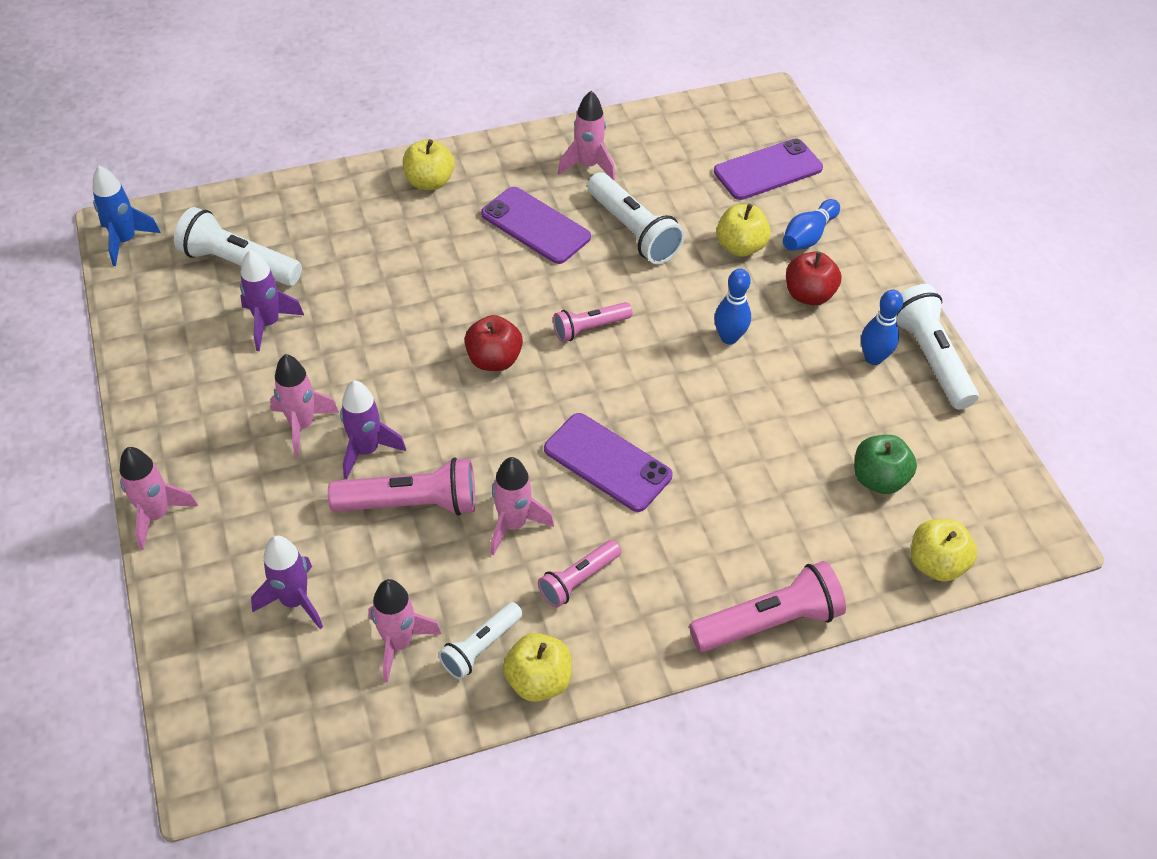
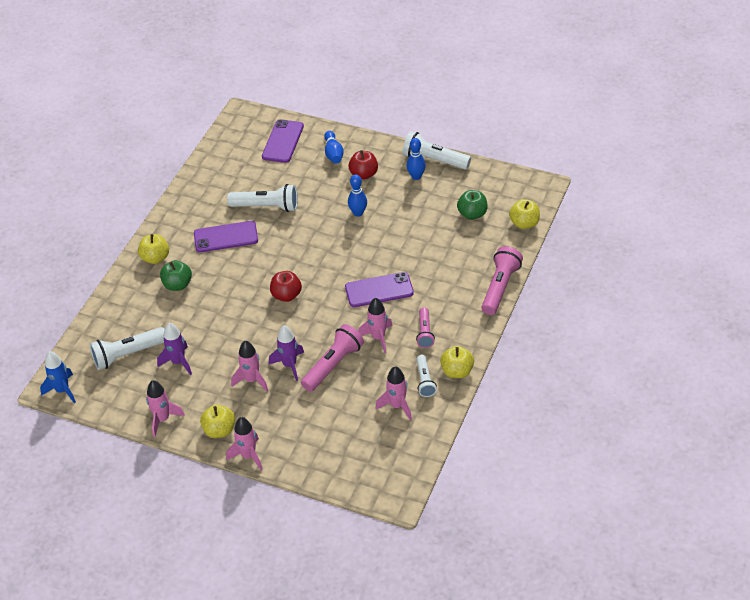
camera: 45 degrees left, 5 degrees down
purple rocket [251,536,323,629] -> none
pink flashlight [553,302,633,342] -> none
pink rocket [558,91,615,180] -> pink rocket moved to [146,380,185,437]
yellow apple [716,204,771,257] -> yellow apple moved to [200,405,235,438]
none -> green apple [160,260,192,291]

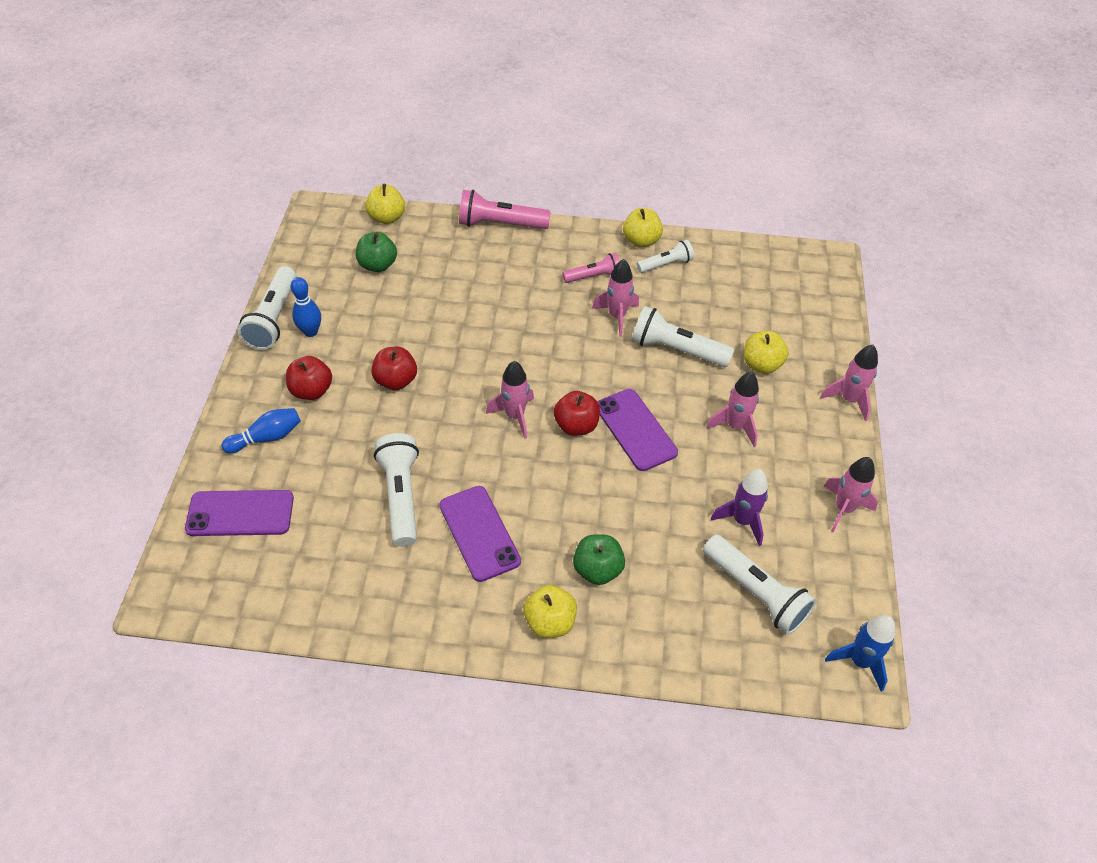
camera: 110 degrees left, 5 degrees up
yellow apple [200,405,235,438] -> yellow apple moved to [744,331,789,374]
purple rocket [269,325,304,381] -> none
pink flashlight [301,324,364,392] -> white flashlight [632,306,734,367]
purple phone [345,272,414,307] -> purple phone moved to [597,389,678,471]
blue bowling pin [348,174,367,217] -> red apple [371,346,417,390]
pink rocket [376,366,412,420] -> pink rocket moved to [486,361,534,439]

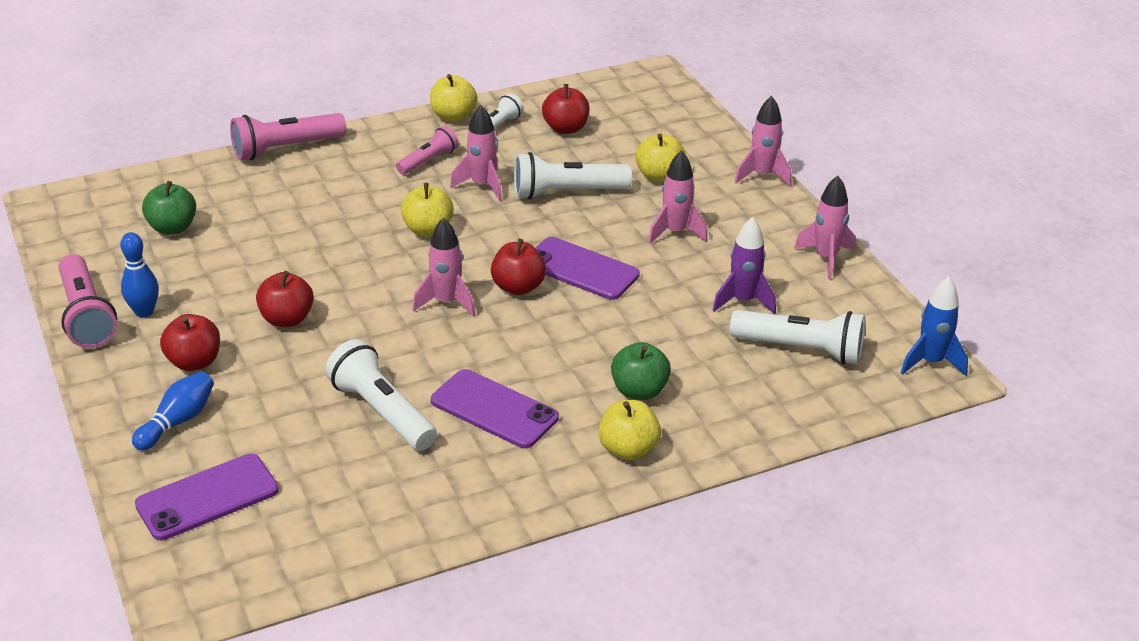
camera: 30 degrees left, 15 degrees down
white flashlight [238,266,296,350] -> pink flashlight [58,254,117,348]
yellow apple [366,184,405,224] -> yellow apple moved to [401,183,454,237]
none -> red apple [542,84,589,134]

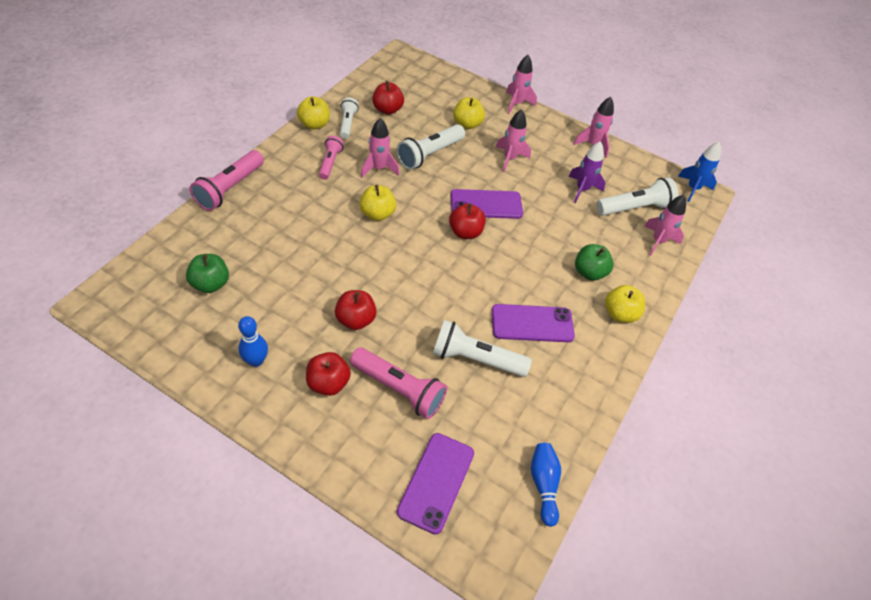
camera: 40 degrees left, 15 degrees up
pink flashlight [58,254,117,348] -> pink flashlight moved to [350,348,447,419]
blue bowling pin [132,371,214,451] -> blue bowling pin moved to [531,443,561,527]
pink rocket [412,218,476,317] -> pink rocket moved to [644,195,686,256]

